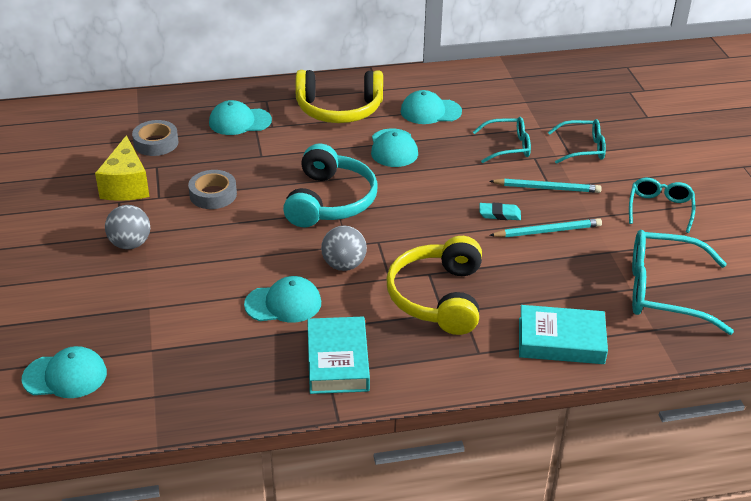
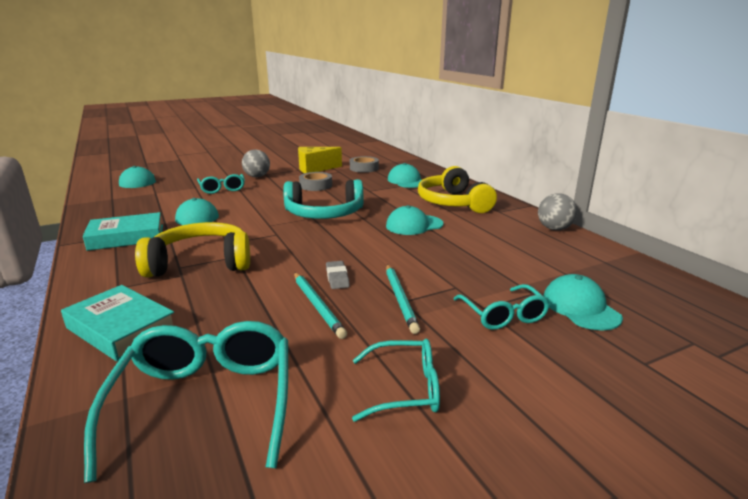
camera: 75 degrees right, 15 degrees down
grey ball [321,226,367,271] -> grey ball moved to [538,193,577,230]
turquoise cap [401,90,462,124] -> turquoise cap moved to [543,274,623,331]
turquoise glasses [473,117,531,163] -> turquoise glasses moved to [197,174,245,194]
turquoise eraser [479,203,521,220] -> grey eraser [326,261,350,289]
turquoise book [519,305,608,364] -> turquoise book turned 45 degrees counterclockwise [61,285,174,362]

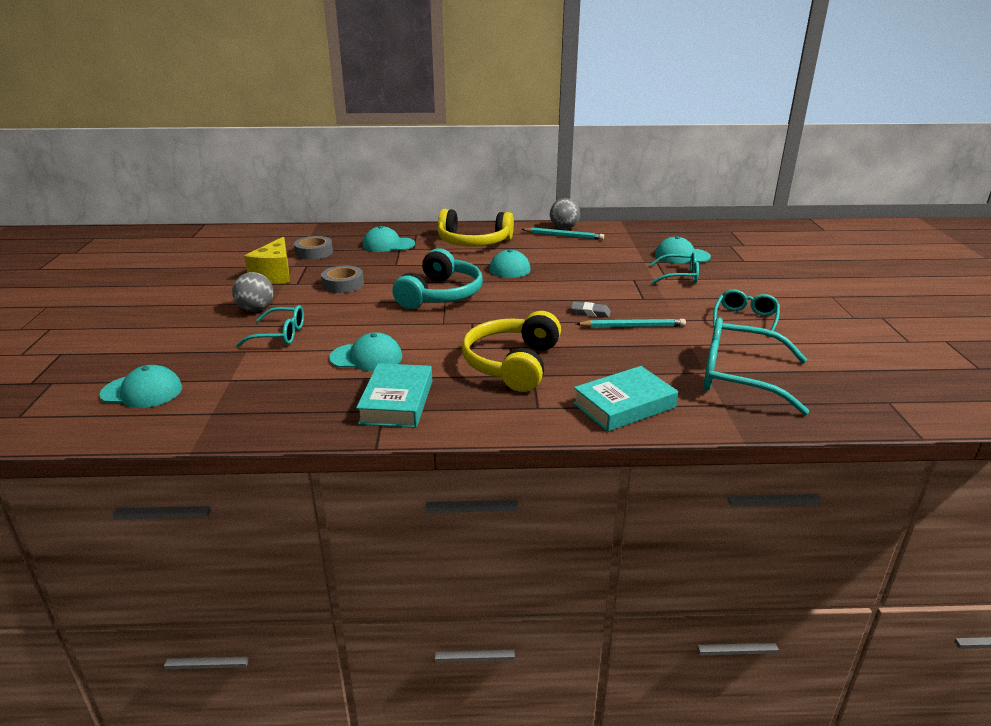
camera: 65 degrees left, 5 degrees up
turquoise pencil [386,264,420,334] -> turquoise pencil moved to [521,227,604,240]

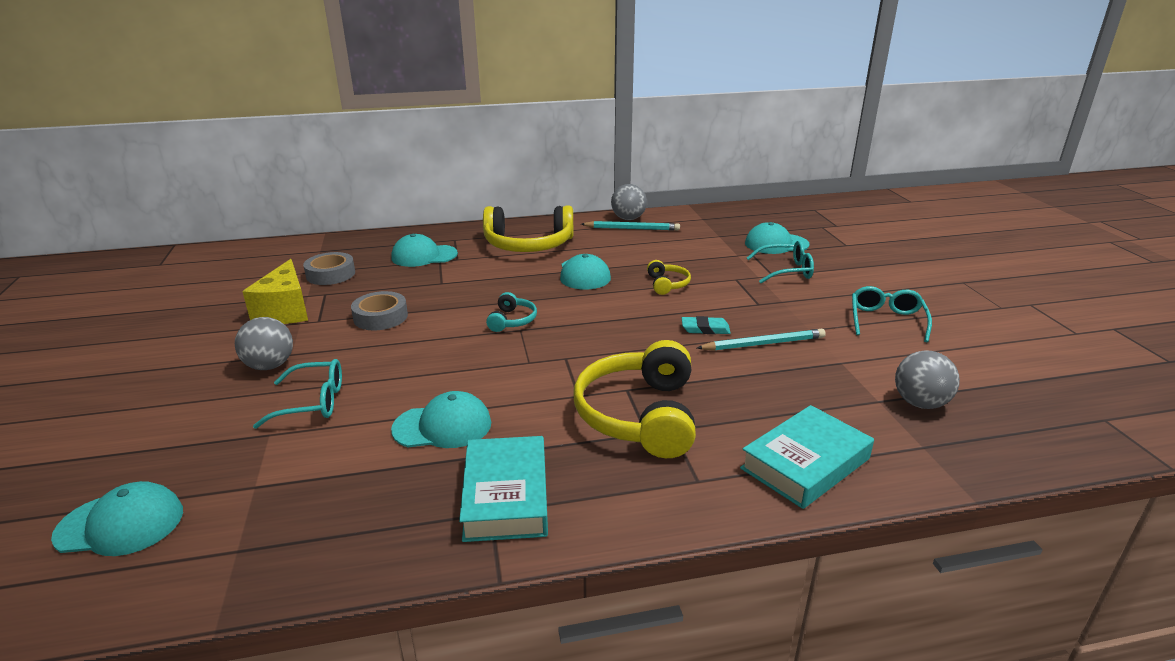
camera: 10 degrees left, 0 degrees up
turquoise headphones [392,248,483,309] -> turquoise headphones [486,292,537,332], size x0.47
grey eraser [571,302,611,318] -> turquoise eraser [682,316,731,334]
turquoise glasses [703,317,809,415] -> grey ball [895,350,960,409]
none -> yellow headphones [647,260,691,295]

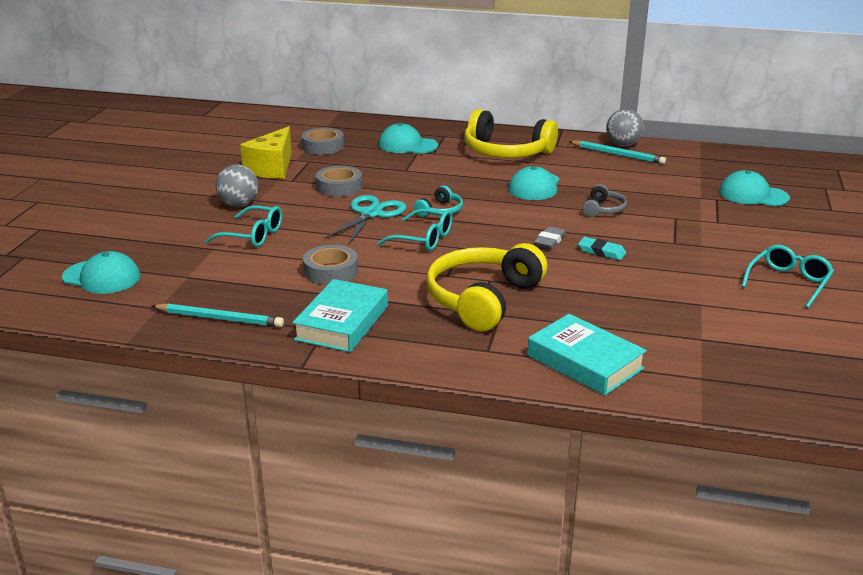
camera: 25 degrees right, 0 degrees up
turquoise cap [391,391,491,448] -> grey tape [303,245,358,285]
yellow headphones [647,260,691,295] -> grey headphones [582,184,627,217]
turquoise pencil [697,329,826,351] -> turquoise pencil moved to [152,303,284,327]
turquoise book [740,405,874,509] -> turquoise book turned 60 degrees clockwise [527,314,647,396]
turquoise glasses [747,241,814,283] -> turquoise glasses moved to [377,209,452,251]
grey ball [895,350,960,409] -> none
none -> turquoise scissors [325,195,406,245]
none -> grey eraser [534,226,566,249]

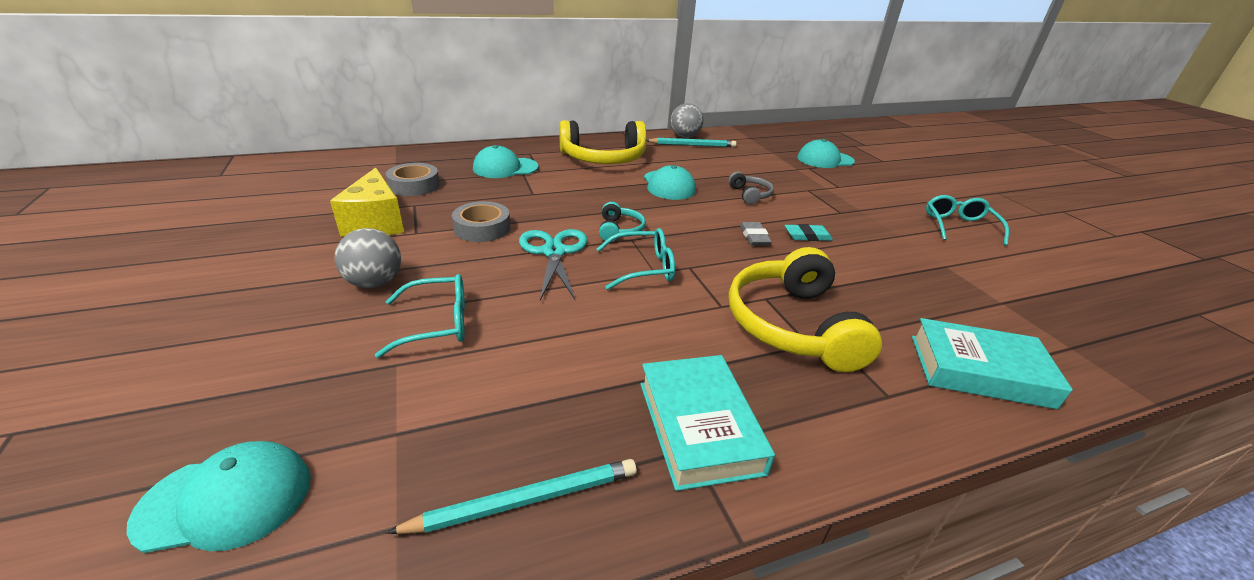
camera: 35 degrees left, 5 degrees up
grey tape [303,245,358,285] -> none

